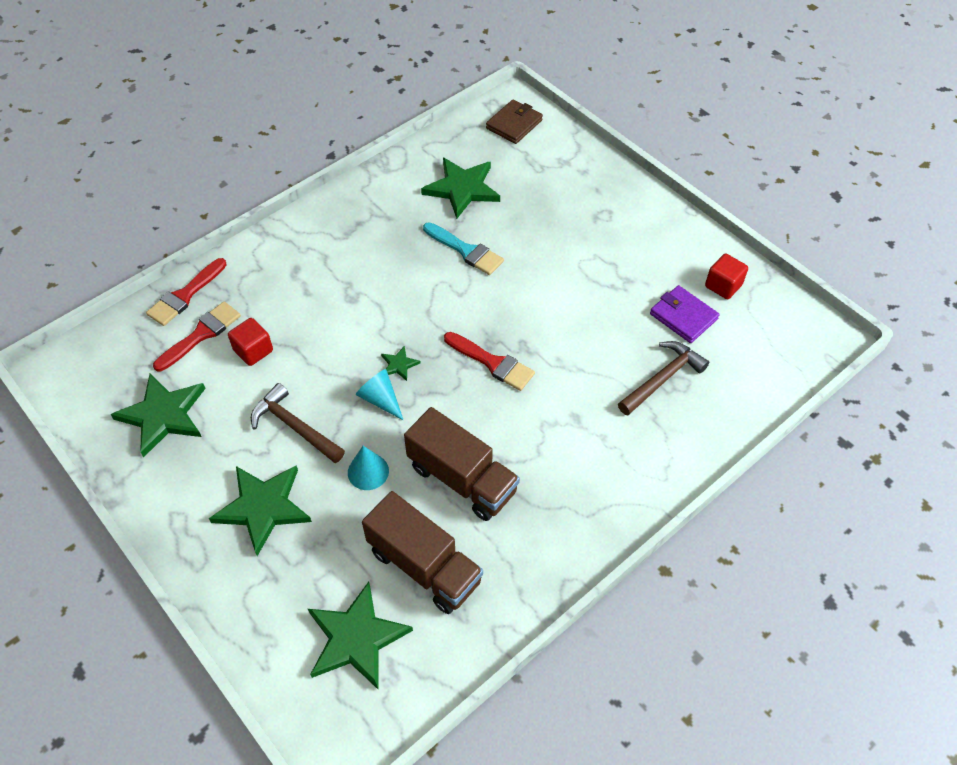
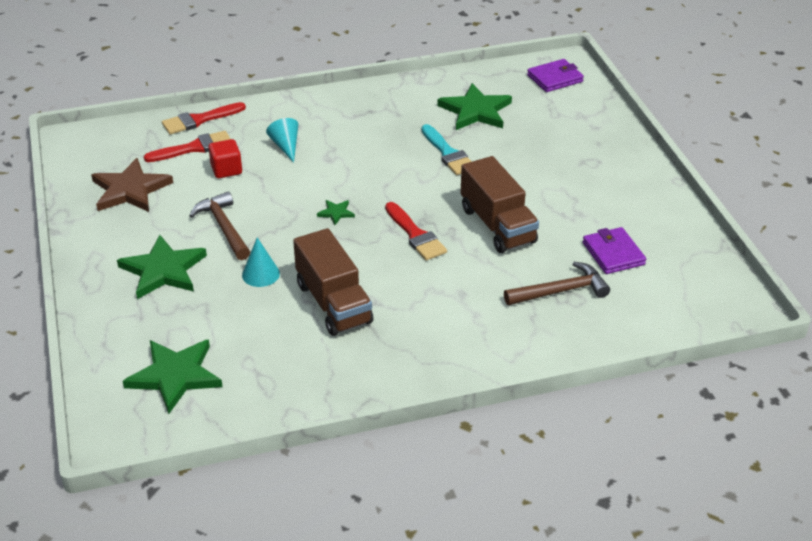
camera: 25 degrees right, 15 degrees down
green star [111,374,206,458] -> brown star [91,158,173,212]
turquoise cone [356,369,403,420] -> turquoise cone moved to [266,118,298,163]
brown truck [362,491,483,614] -> brown truck moved to [461,156,539,253]
brown wallet [486,100,543,144] -> purple wallet [527,59,584,92]
red cube [705,254,748,299] -> none

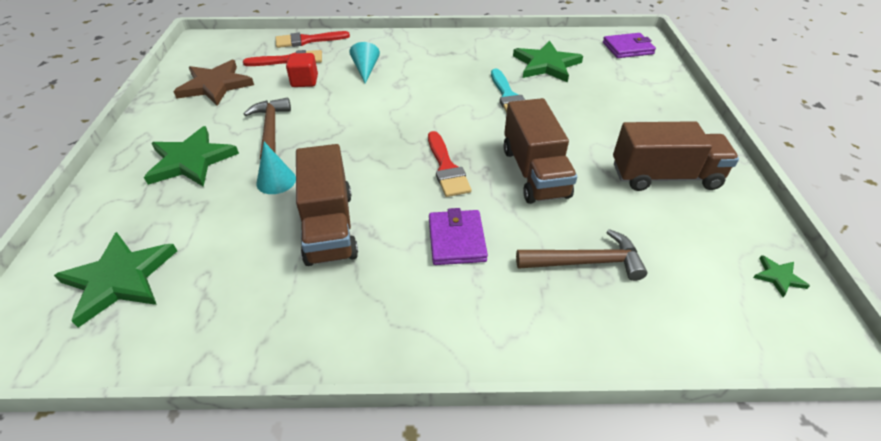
camera: 15 degrees right, 5 degrees up
green star [317,200,355,225] -> green star moved to [753,255,810,297]
purple wallet [583,227,646,274] -> purple wallet moved to [429,208,488,265]
none -> brown truck [613,121,739,191]

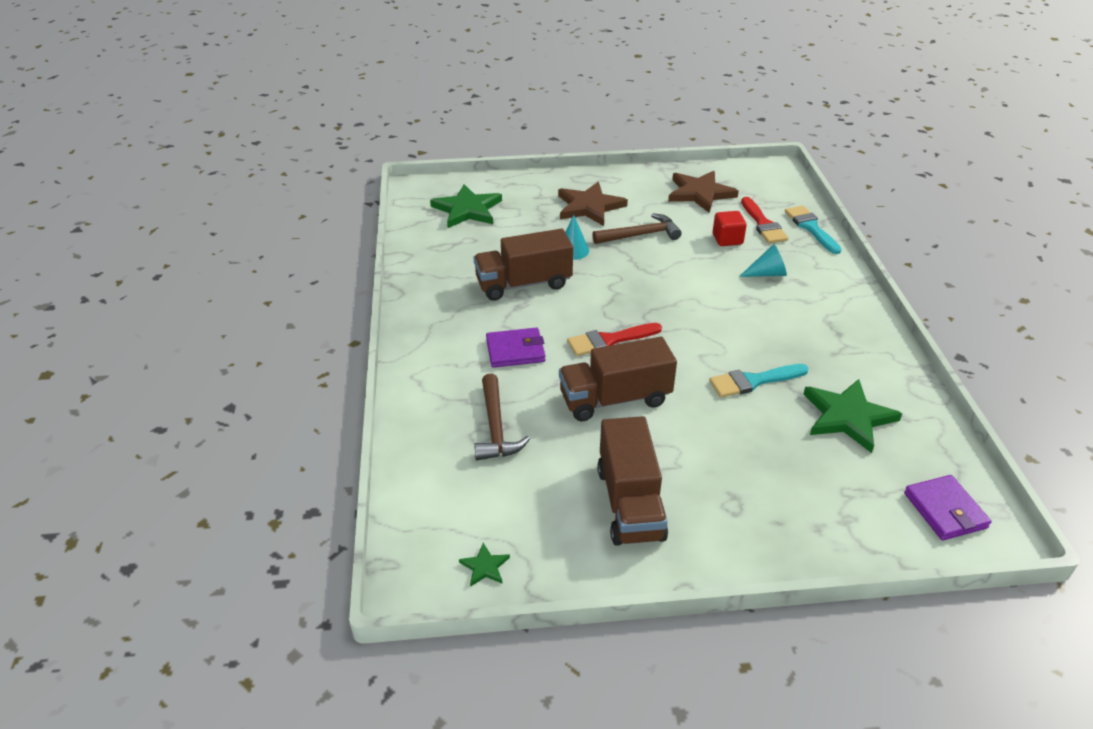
camera: 85 degrees right, 5 degrees down
green star [144,126,239,187] -> brown star [558,182,628,226]
red brush [275,31,350,48] -> turquoise brush [785,206,842,254]

